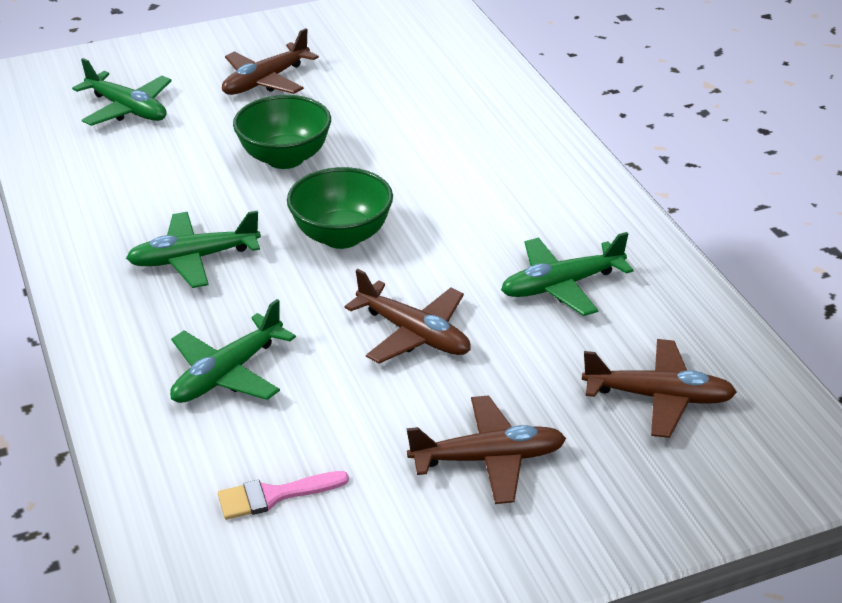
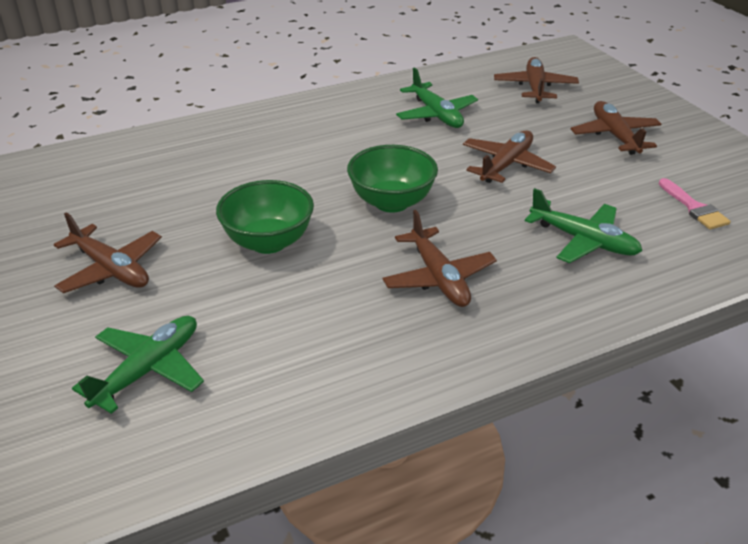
camera: 95 degrees left, 0 degrees up
green plane [126,211,261,288] -> brown plane [382,210,497,307]

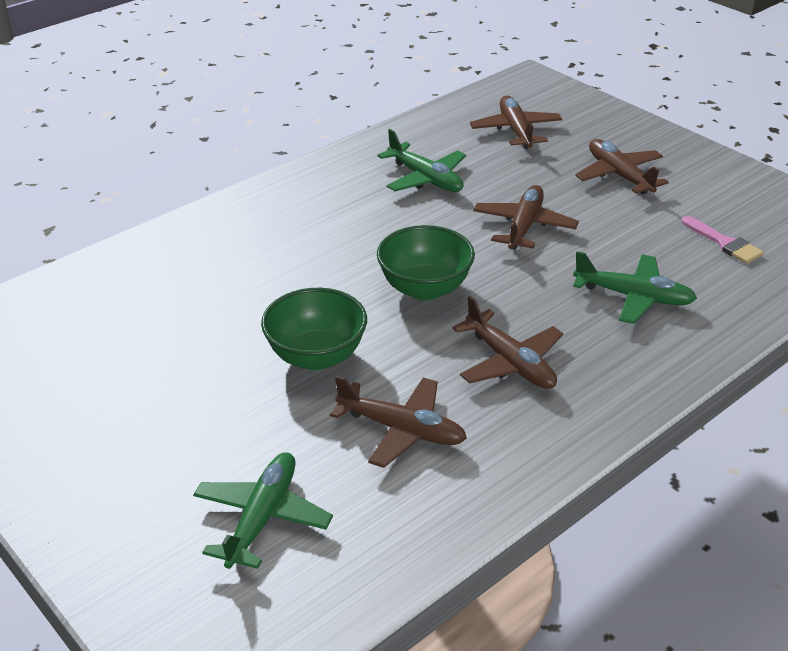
camera: 15 degrees left, 0 degrees up
brown plane [54,212,162,293] -> brown plane moved to [330,375,467,468]

